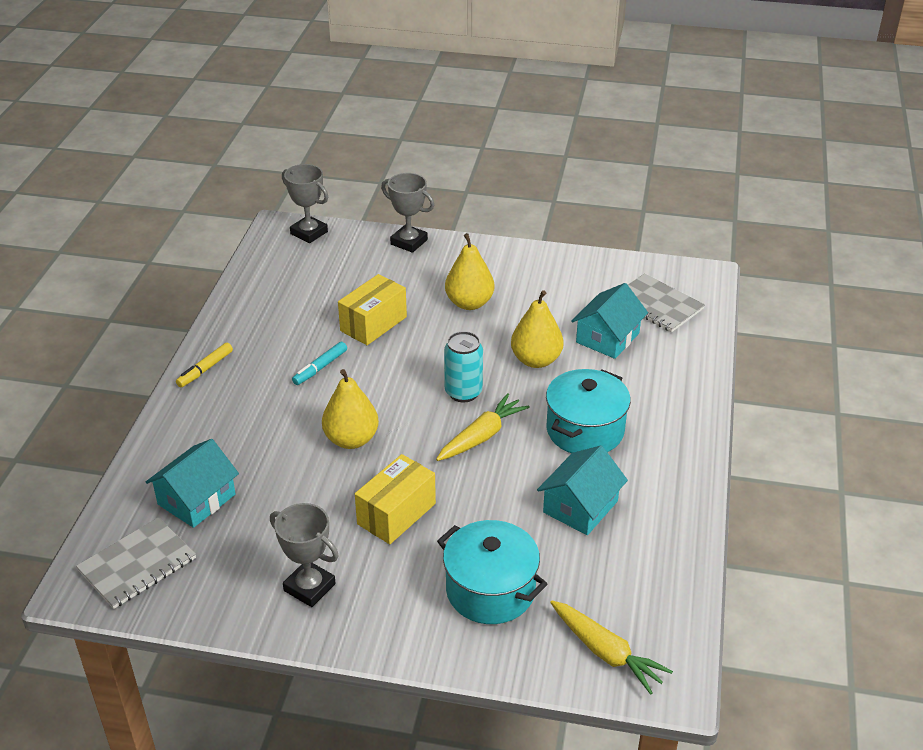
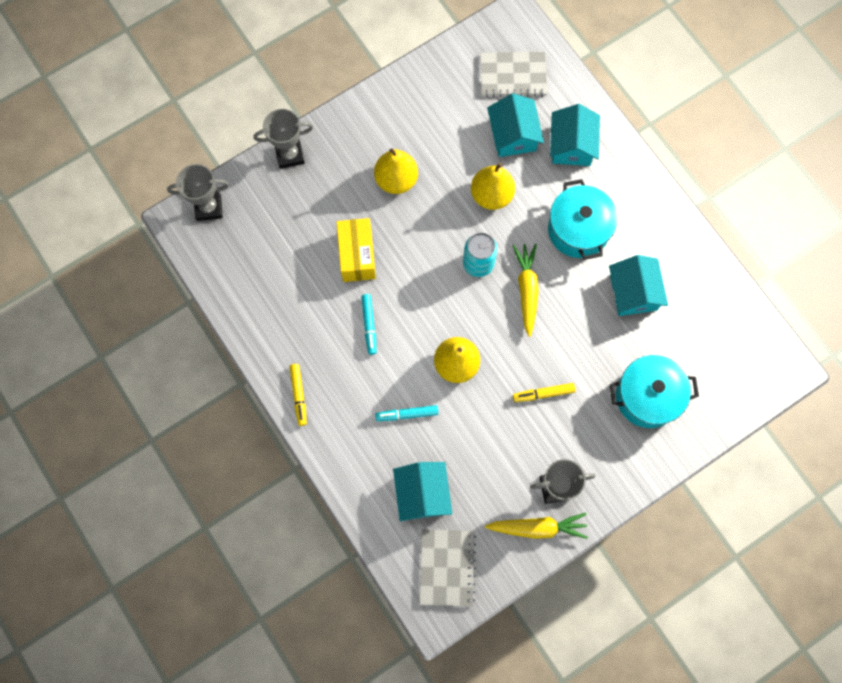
camera: 45 degrees left, 35 degrees up
yellow box [355,454,436,544] -> yellow marker [513,383,576,402]
yellow carrot [550,601,673,695] -> yellow carrot moved to [485,513,588,539]
none -> turquoise marker [375,405,438,421]
none -> turquoise house [550,104,600,166]

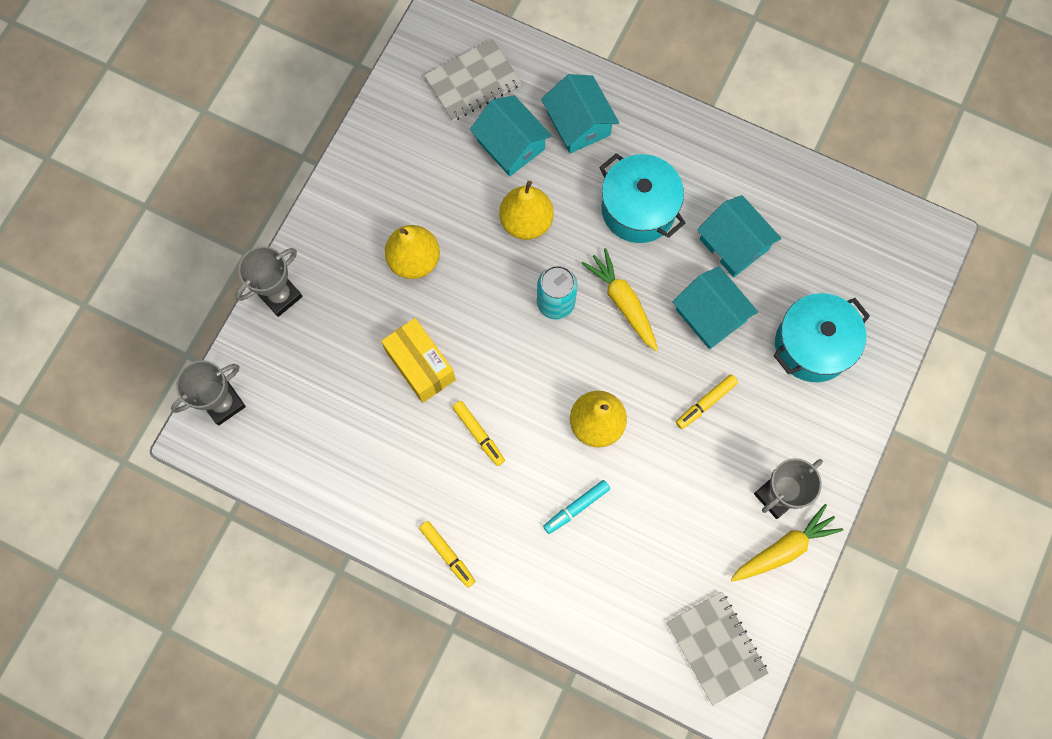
camera: 30 degrees left, 0 degrees up
turquoise marker [361,294,377,355] -> yellow marker [452,401,505,466]
turquoise house [393,462,452,521] -> turquoise house moved to [673,266,758,349]

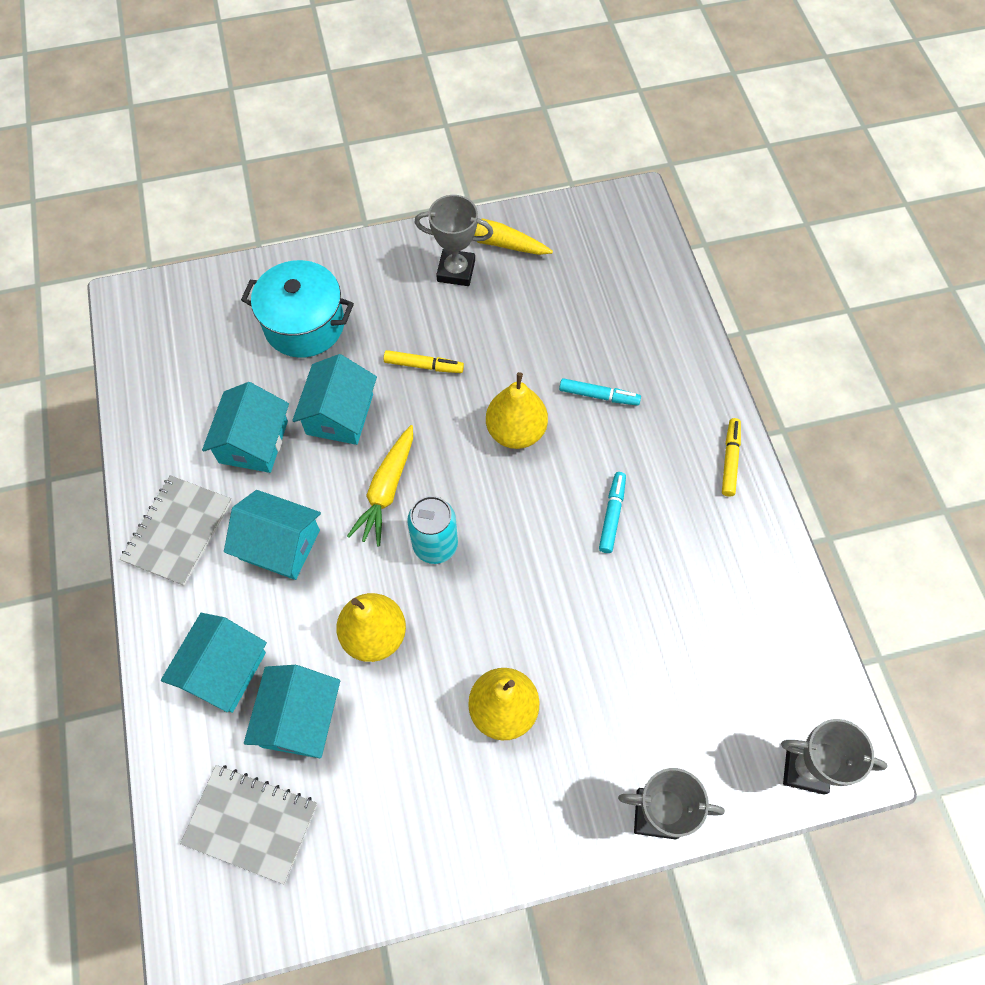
camera: 130 degrees left, 10 degrees down
yellow box [381,318,456,403] -> none
yellow marker [452,401,505,466] -> turquoise marker [599,472,626,553]
turquoise pot [599,153,685,243] -> turquoise house [224,490,321,580]
grey notebook [666,591,768,705] -> grey notebook moved to [120,475,232,586]

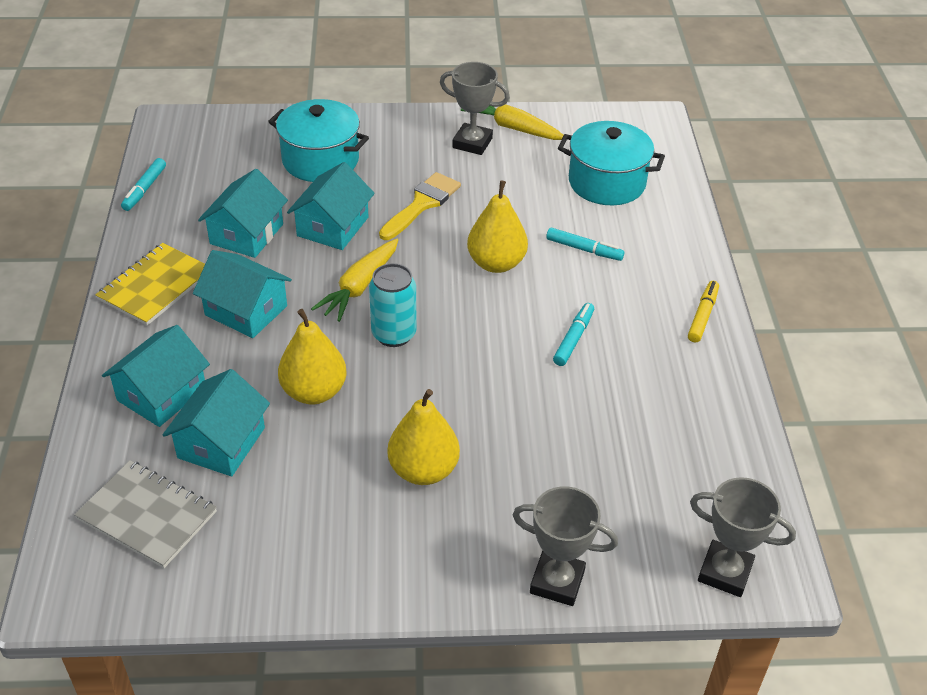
camera: 10 degrees right, 20 degrees down
grey notebook [120,475,232,586] -> yellow notebook [95,243,205,326]
yellow marker [384,350,464,373] -> yellow brush [379,172,461,240]
none -> turquoise marker [121,158,166,211]
none -> turquoise pot [558,121,665,205]

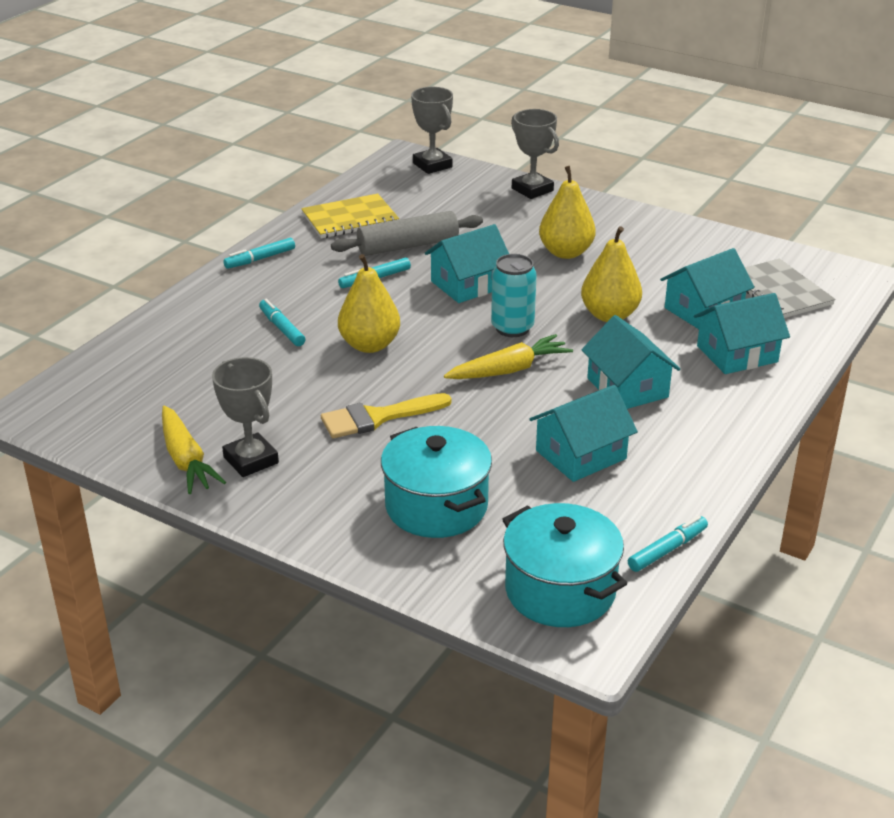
camera: 145 degrees left, 10 degrees down
yellow notebook [95,243,205,326] -> yellow notebook moved to [301,194,399,238]
turquoise house [287,162,375,250] -> turquoise house moved to [425,224,509,303]
turquoise pot [558,121,665,205] -> turquoise pot moved to [502,503,627,627]
yellow marker [688,281,719,343] -> turquoise marker [223,238,295,269]
none -> grey rolling pin [331,211,483,256]

